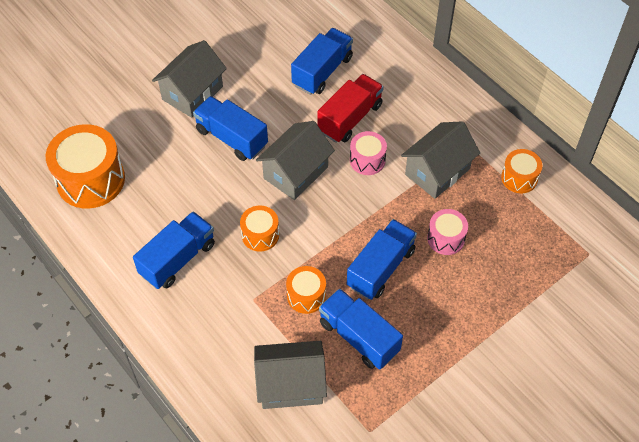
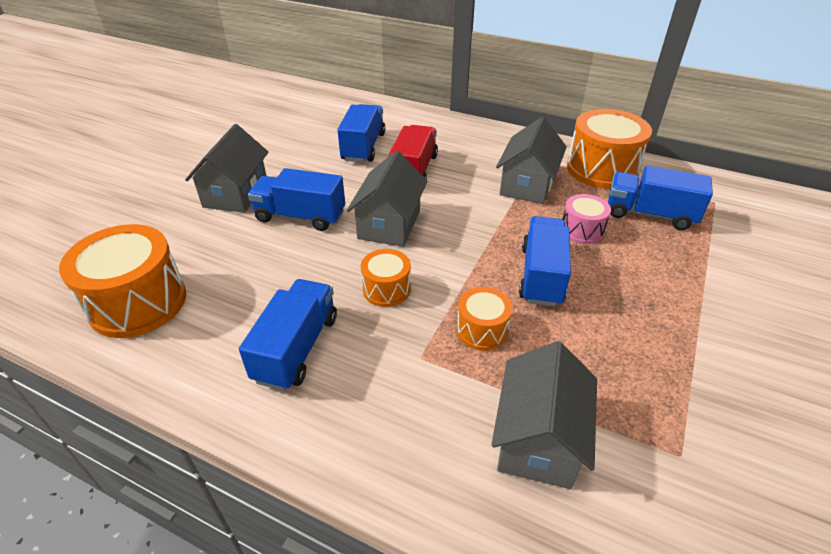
camera: 25 degrees left, 15 degrees down
grey house [254,341,327,409] -> grey house turned 45 degrees counterclockwise [491,341,597,489]
blue truck [319,288,403,370] -> blue truck moved to [608,166,713,230]
pink drum [350,131,387,175] -> none
orange drum [501,149,542,193] -> orange drum [567,109,652,189], size x1.87

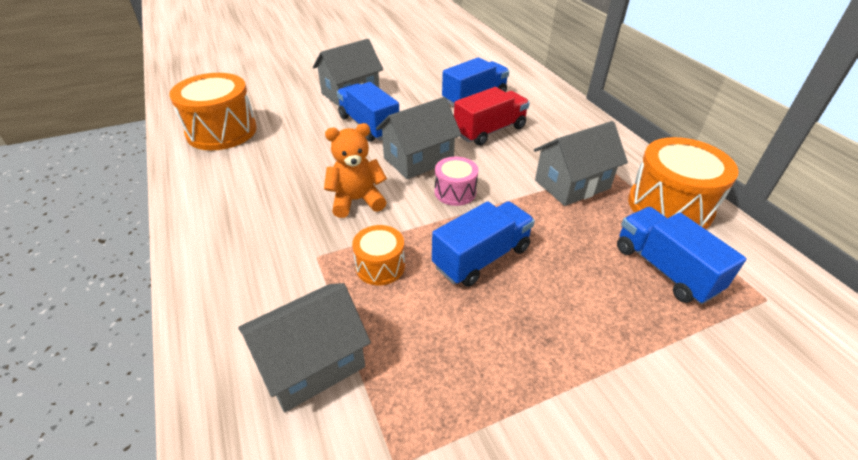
camera: 40 degrees right, 0 degrees up
blue truck [239,279,337,391] -> none
orange drum [361,249,411,307] -> orange teddy bear [324,123,387,218]
pink drum [563,194,611,244] -> pink drum moved to [435,157,478,206]

